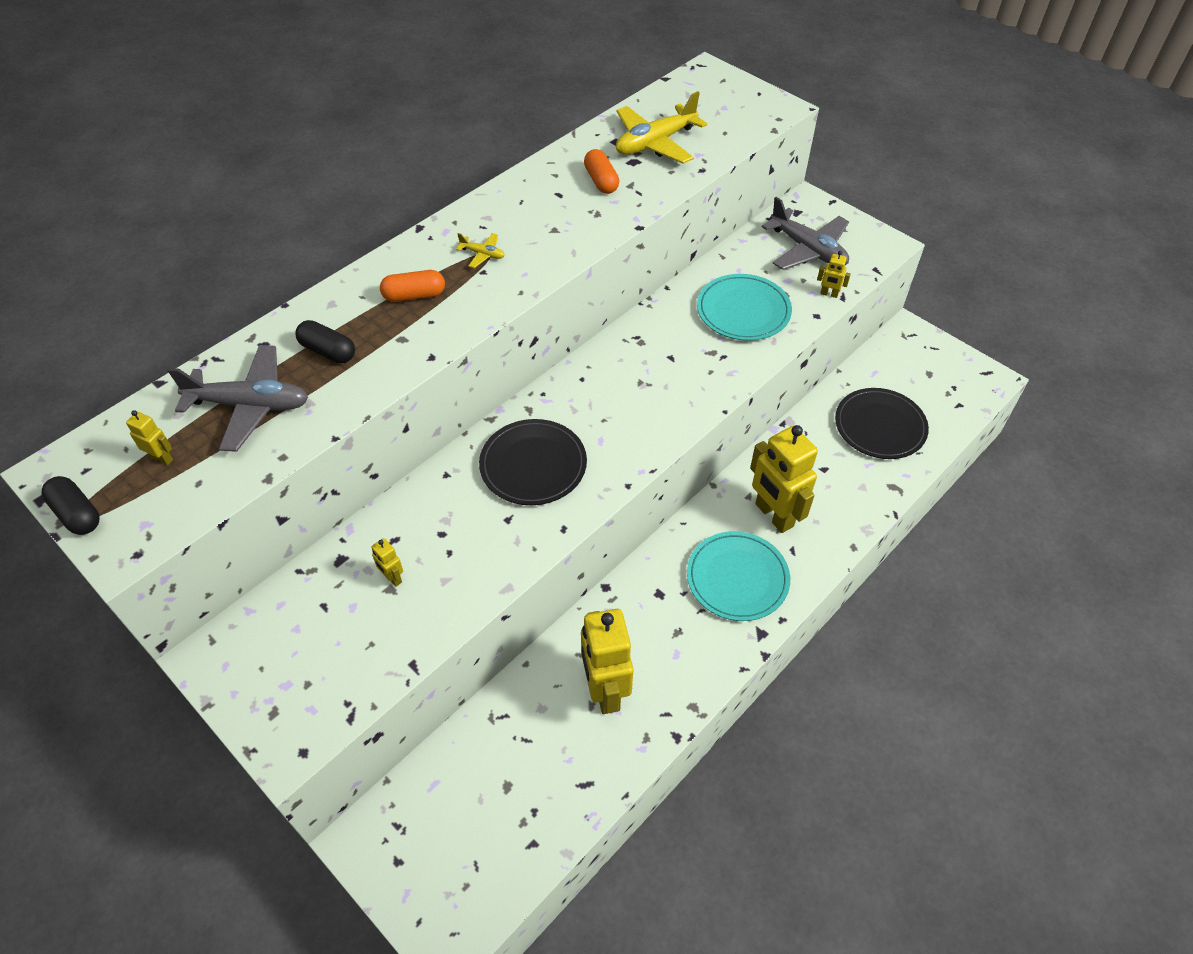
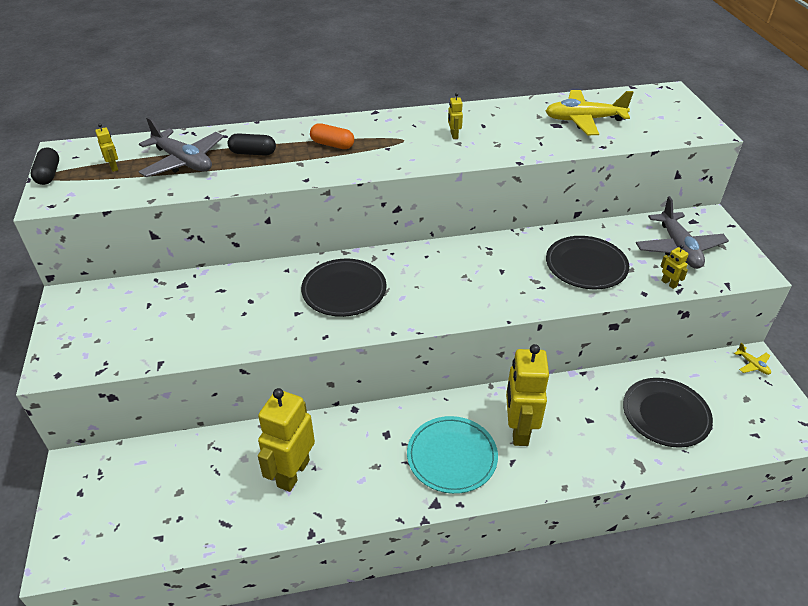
camera: 35 degrees right, 10 degrees down
black capsule [295,320,355,363] -> black capsule turned 60 degrees counterclockwise [227,133,276,156]
yellow robot [372,538,403,587] -> yellow robot moved to [448,93,463,139]
yellow plane [456,233,505,268] -> yellow plane moved to [734,343,771,375]
orange capsule [584,149,619,194] -> none
turquoise plate [697,274,792,341] -> black plate [546,236,629,289]

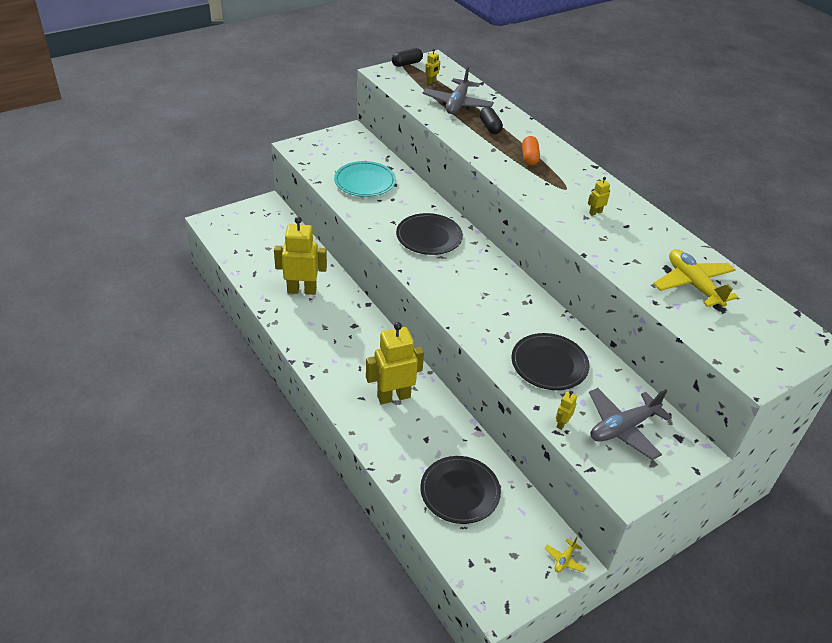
camera: 65 degrees right, 0 degrees up
turquoise plate [407,416,498,494] -> turquoise plate moved to [334,161,396,197]

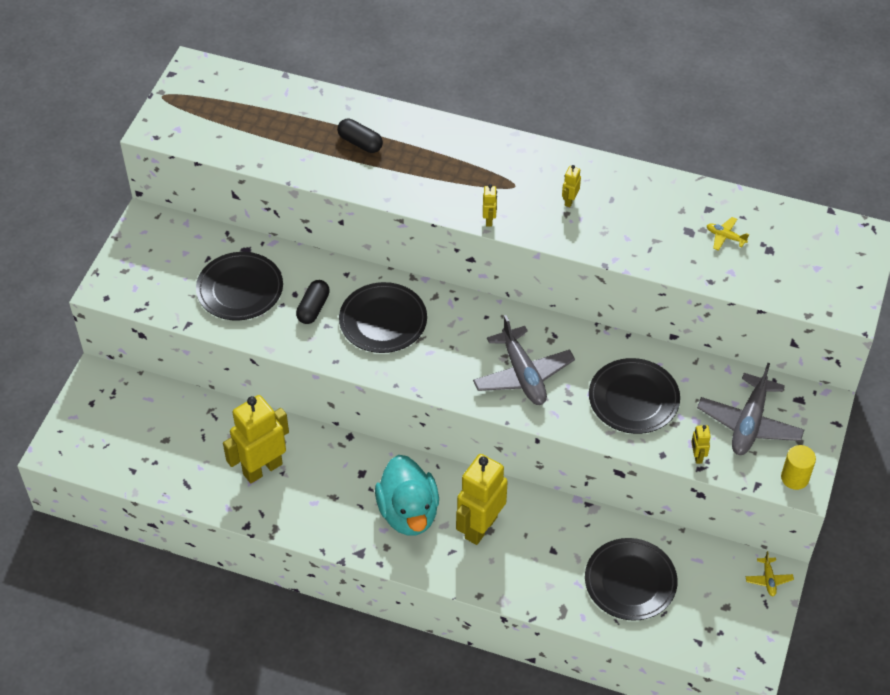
camera: 35 degrees left, 10 degrees up
turquoise plate [334,161,396,197] -> black plate [196,252,283,320]
black capsule [392,48,423,67] -> black capsule moved to [296,280,330,324]
grey plane [422,66,494,114] -> grey plane moved to [473,315,575,405]
yellow robot [425,49,440,85] -> yellow robot moved to [483,184,497,227]
orange capsule [522,136,540,165] -> none
yellow plane [653,249,738,309] -> yellow plane [707,217,749,251], size x0.45
none -> turquoise duck [375,455,439,536]
none -> yellow cylinder [781,445,816,490]

